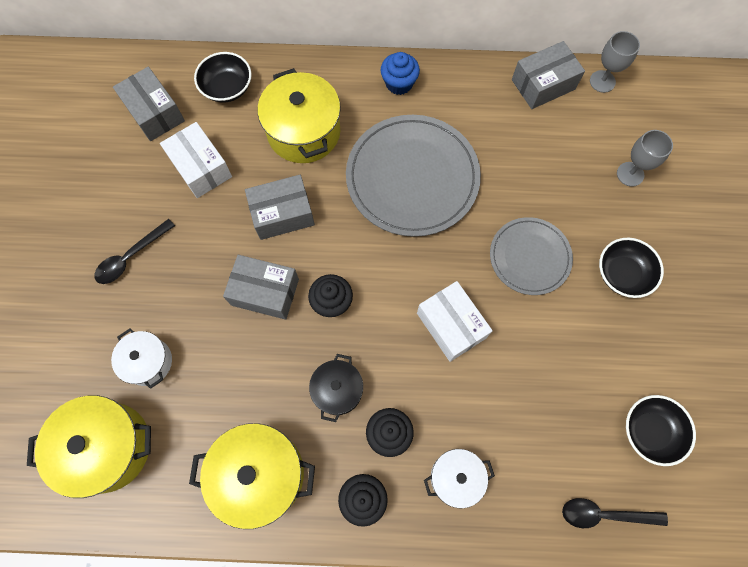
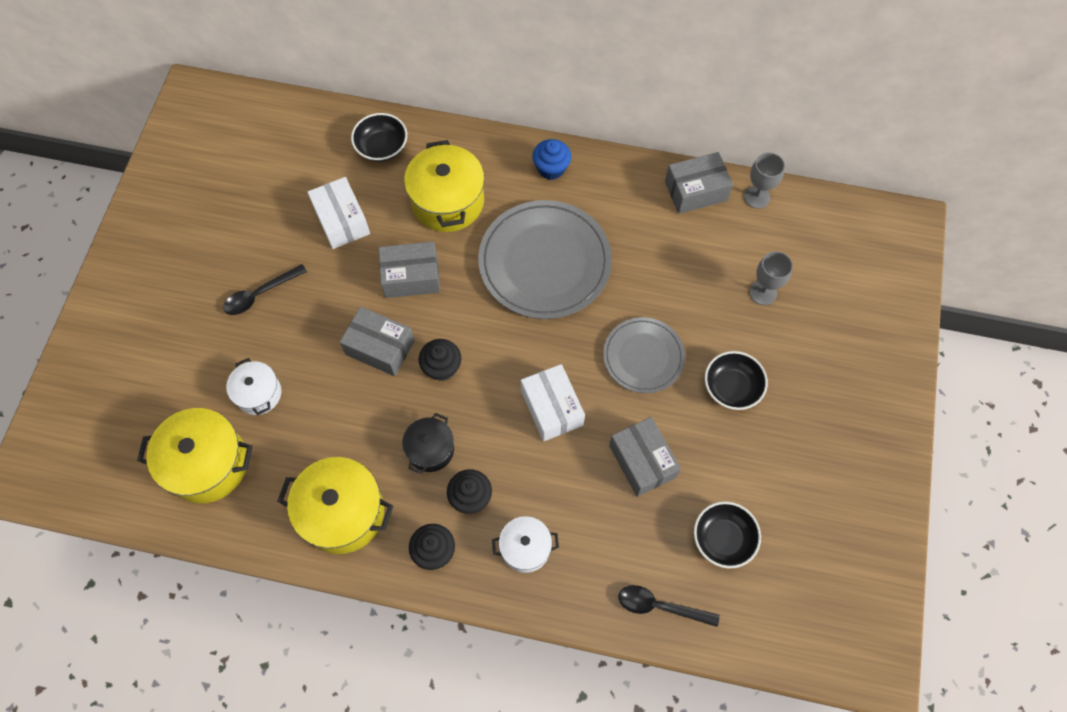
camera: 10 degrees right, 5 degrees down
grey box [113,67,185,141] -> grey box moved to [609,417,681,497]

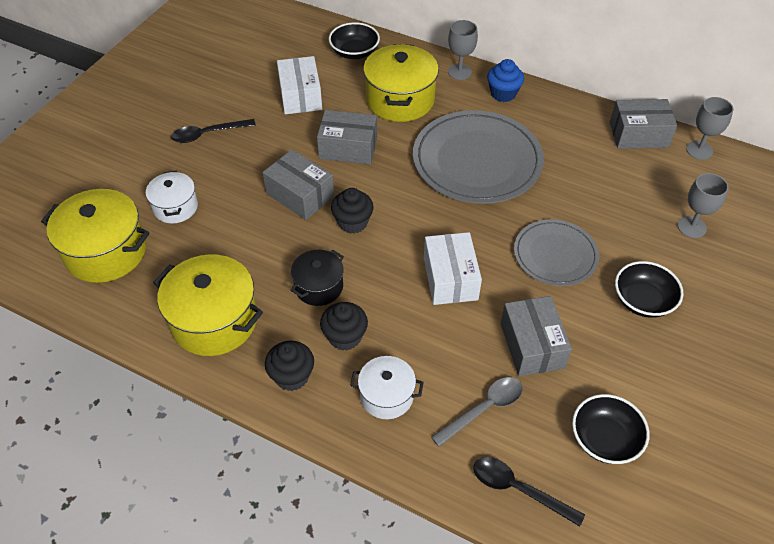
camera: 15 degrees right, 15 degrees down
none -> grey spoon [431,377,523,447]
none -> grey goblet [448,20,478,80]

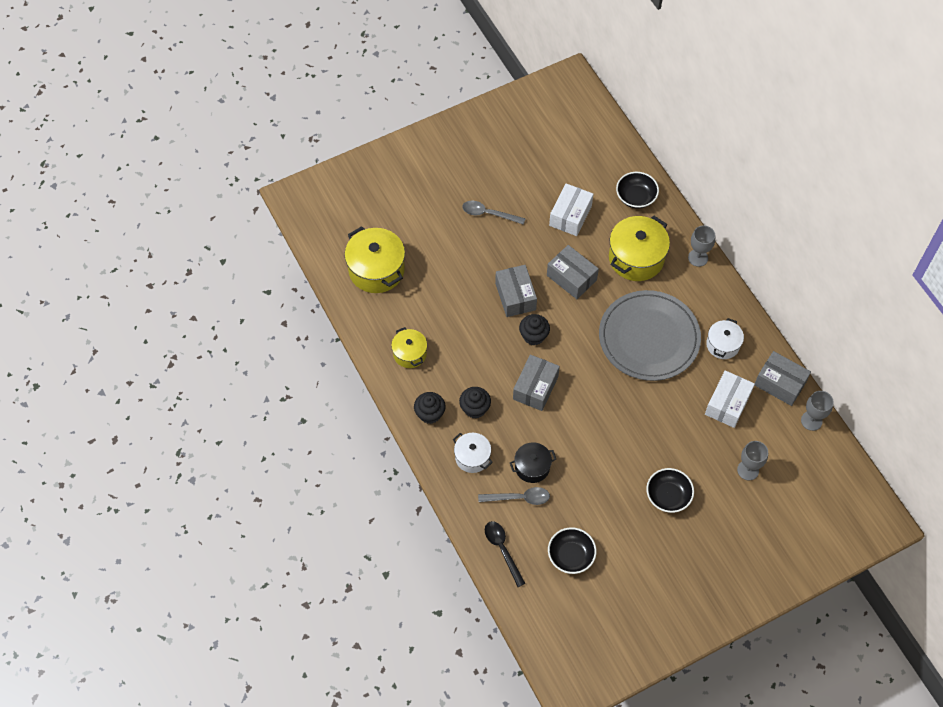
camera: 35 degrees right, 10 degrees up
white pot [146,171,198,223] -> white pot moved to [706,318,744,359]
yellow pot [153,254,263,356] -> yellow pot [391,327,427,368], size x0.58
black spoon [171,119,256,143] -> grey spoon [462,201,526,225]
black pot [290,250,344,306] -> black pot moved to [510,442,556,483]
white box [424,232,482,305] -> white box moved to [705,370,755,428]
blue cupcake [487,59,524,102] -> none
grey box [501,296,572,376] -> grey box moved to [513,355,560,411]
grey plate [514,219,599,286] -> none

